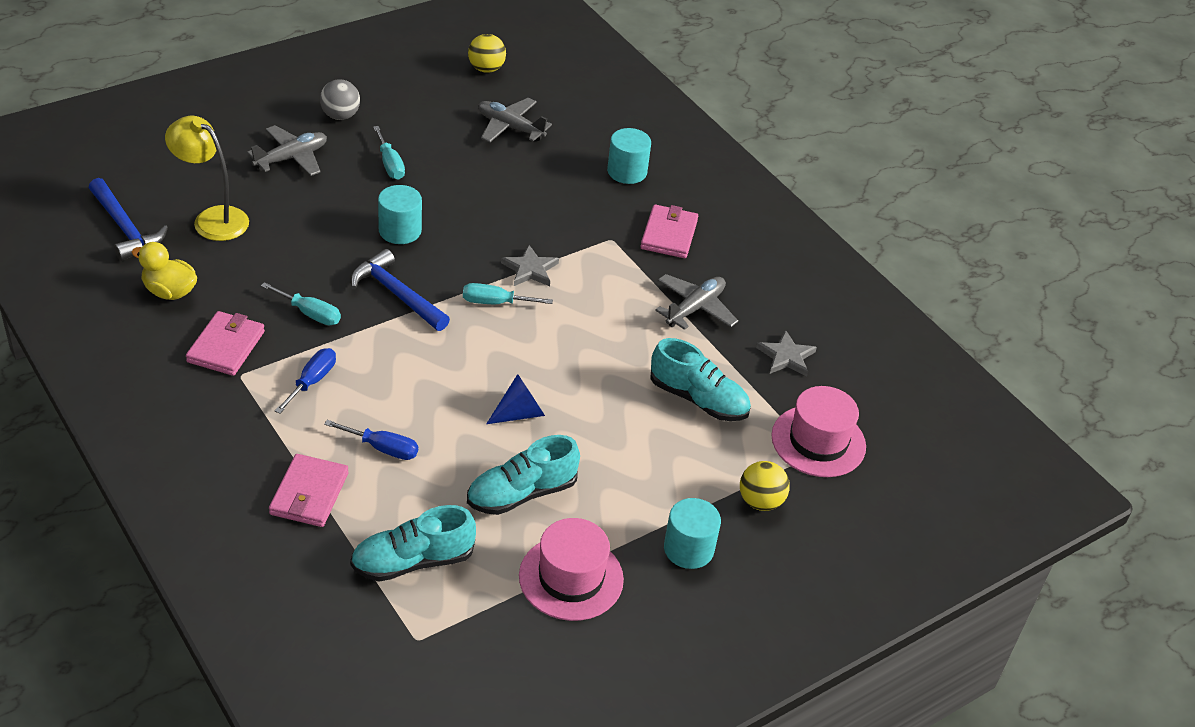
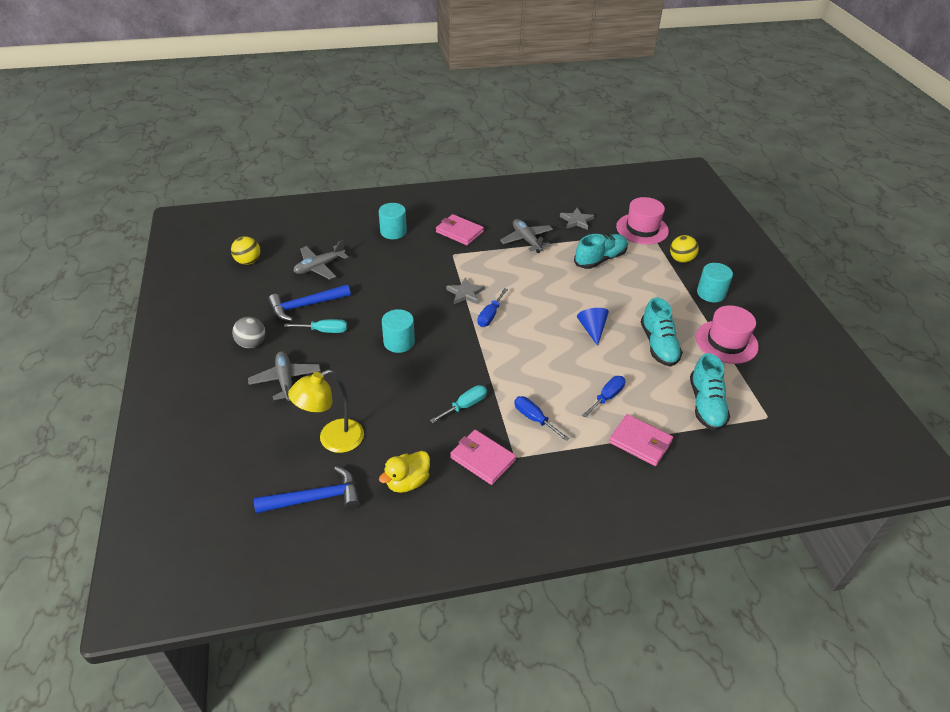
camera: 65 degrees left, 0 degrees up
blue hammer [351,249,450,331] -> blue hammer moved to [268,284,351,321]
turquoise screwdriver [463,283,553,304] -> blue screwdriver [477,288,508,327]

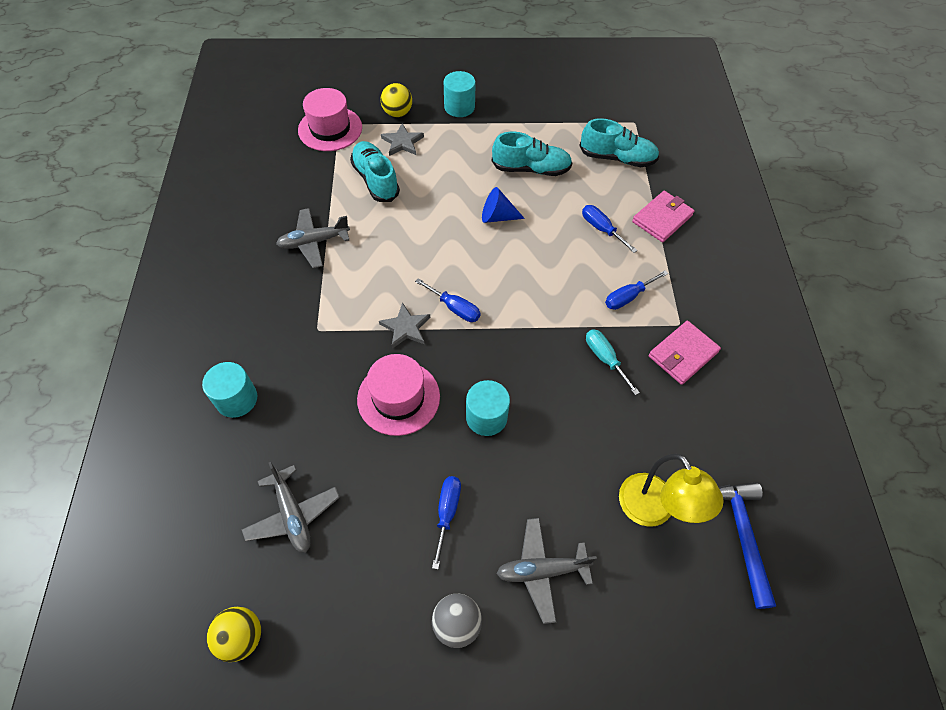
camera: 80 degrees left, 15 degrees up
blue hammer [268,284,351,321] -> none
turquoise screwdriver [284,319,347,333] -> blue screwdriver [432,476,461,569]
yellow duck [379,451,430,493] -> none
pink wallet [436,214,484,245] -> none
grey star [560,208,594,230] -> grey star moved to [381,123,424,156]
pink hat [696,305,759,364] -> pink hat moved to [357,354,440,436]

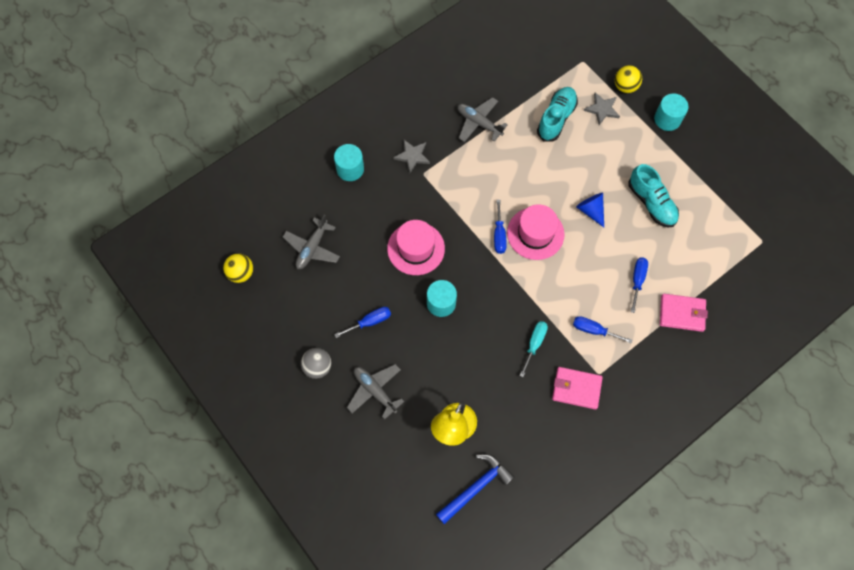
camera: 55 degrees right, 10 degrees up
pink hat [298,88,362,151] -> pink hat moved to [507,204,565,260]
grey star [379,302,430,349] -> grey star moved to [393,140,430,173]
turquoise shoe [579,118,659,167] -> none

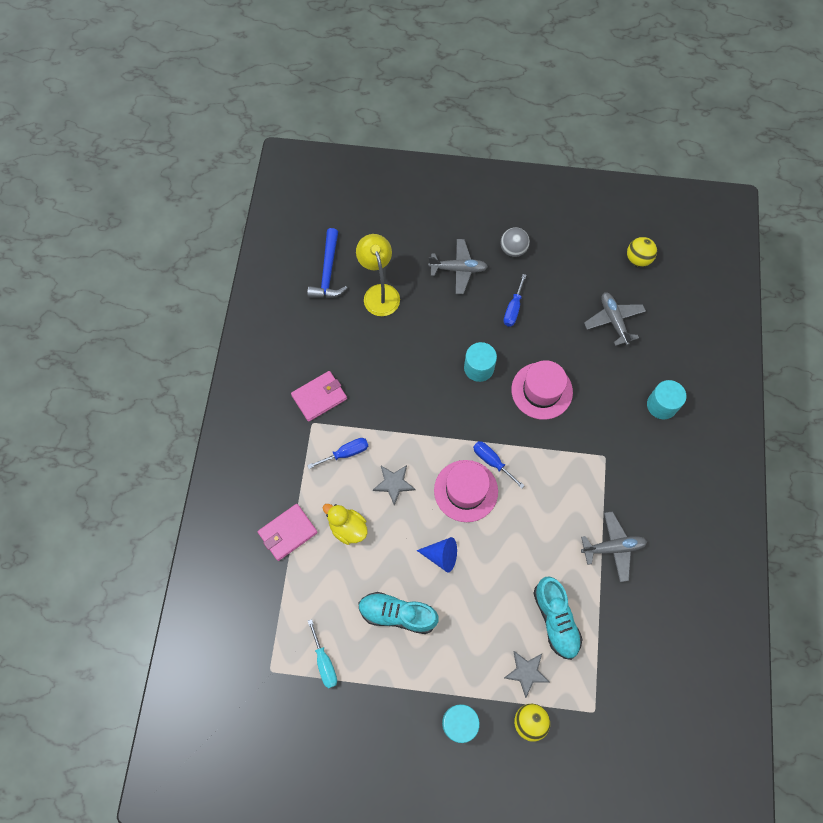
camera: 135 degrees right, 0 degrees up
grey star [393,140,430,173] -> grey star moved to [373,465,415,505]
turquoise screwdriver [520,321,548,377] -> turquoise screwdriver moved to [308,619,337,688]
blue screwdriver [631,257,648,313] -> yellow duck [323,504,368,545]

